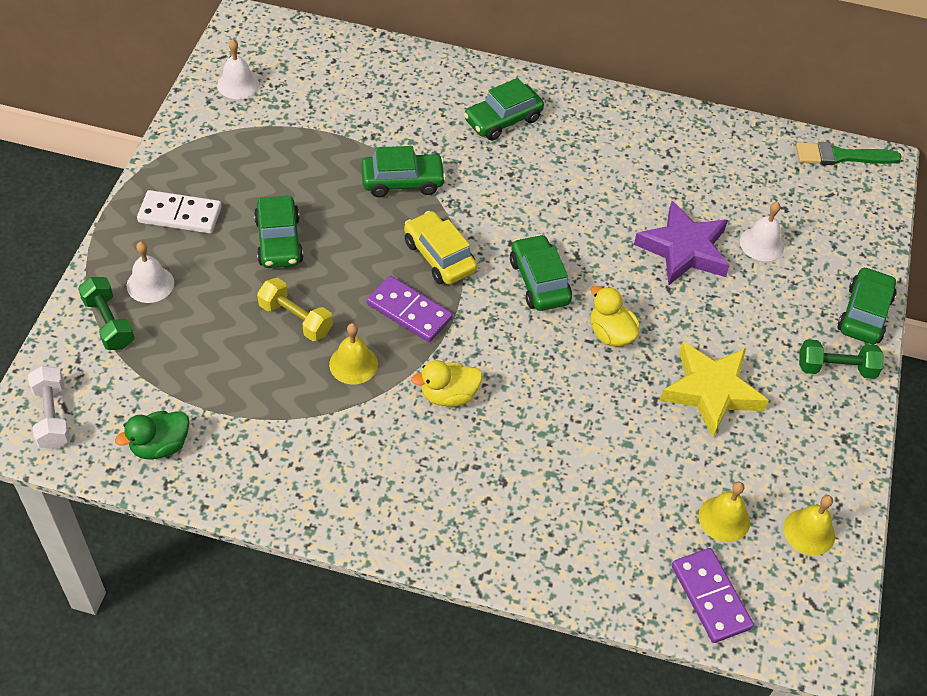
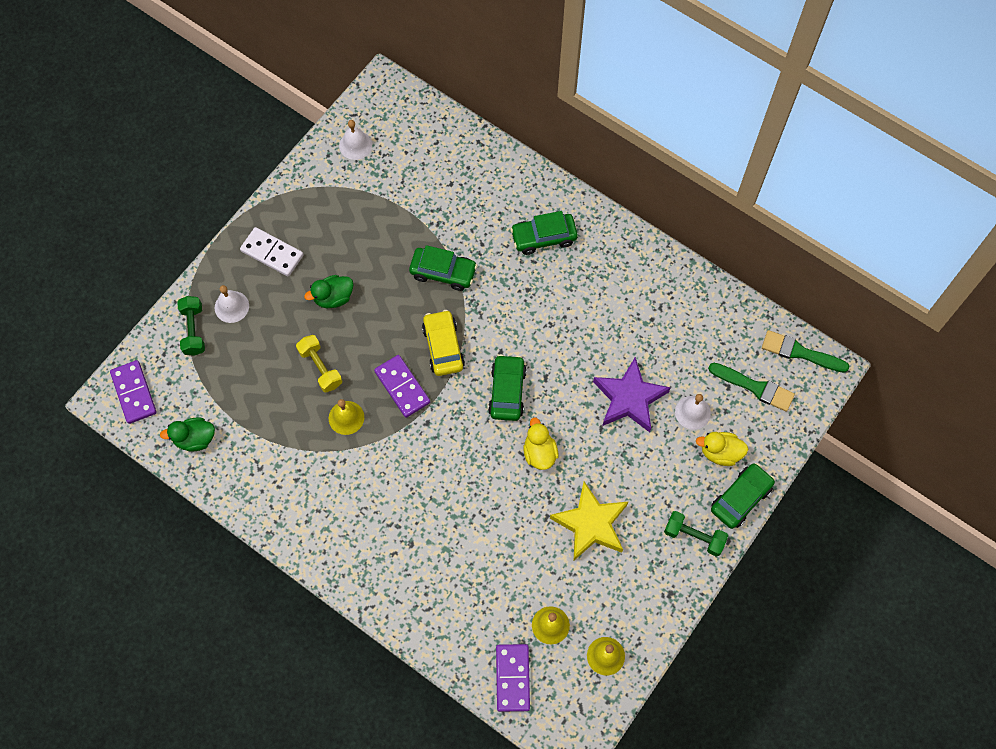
camera: 25 degrees right, 15 degrees up
white dumbbell [28,366,70,449] -> purple domino [110,360,157,424]
green car [254,196,303,268] -> green duck [304,275,353,308]
yellow duck [411,360,482,406] -> yellow duck moved to [696,432,749,466]
none -> green brush [708,363,795,412]

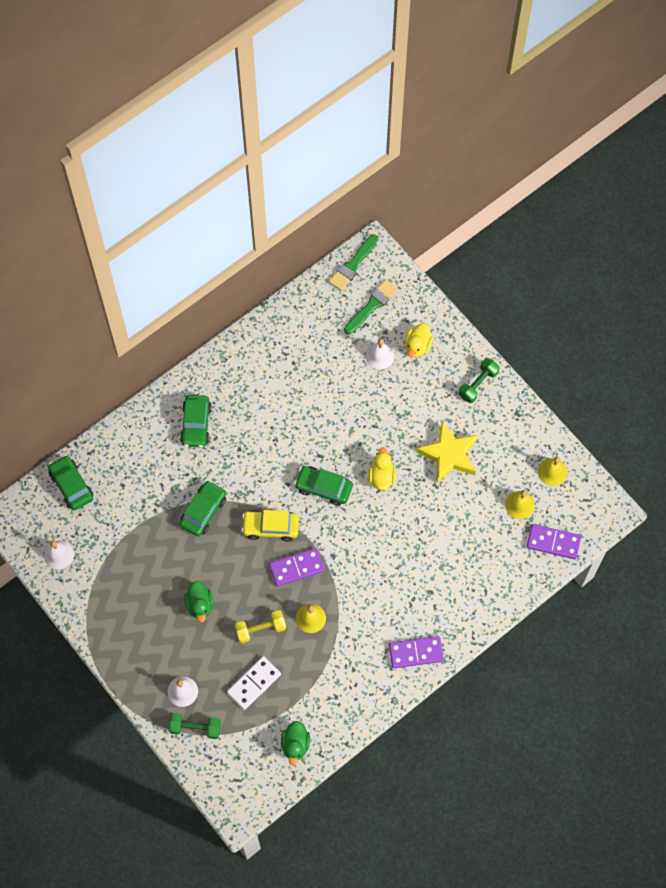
camera: 75 degrees left, 0 degrees up
purple domino [110,360,157,424] -> purple domino moved to [389,636,444,668]
white domino [240,227,303,277] -> white domino moved to [227,656,281,710]
yellow duck [523,417,559,470] -> yellow duck turned 90 degrees clockwise [368,447,396,490]
purple star [593,357,671,432] -> none
green car [711,463,775,529] -> green car moved to [48,455,93,510]

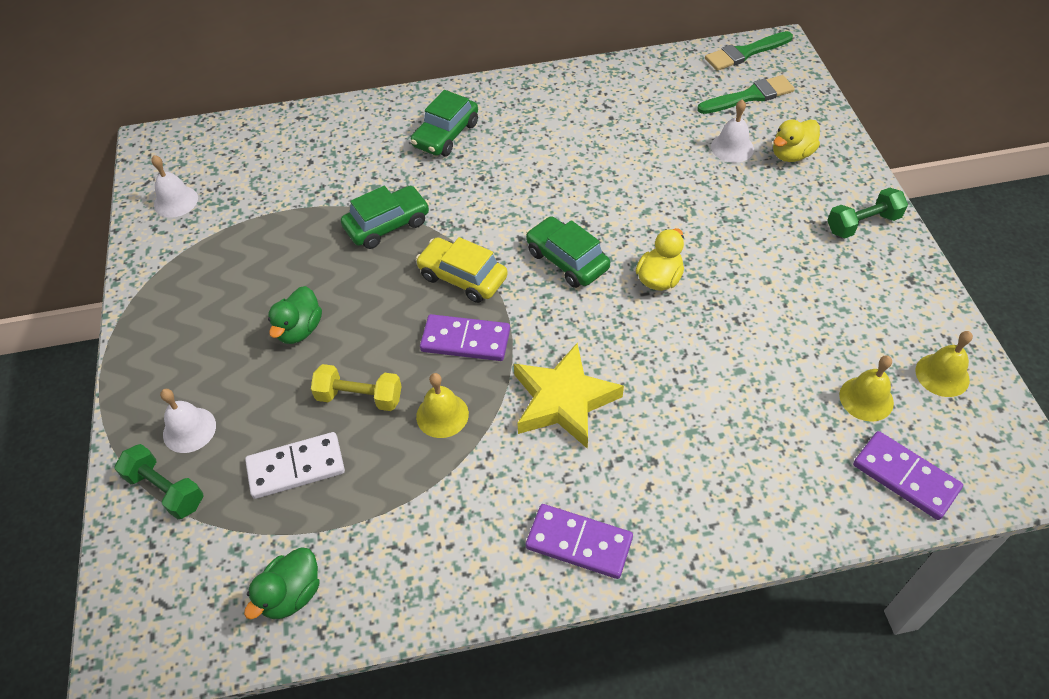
camera: 30 degrees right, 15 degrees down
green car [48,455,93,510] -> none
yellow star [416,421,478,483] -> yellow star moved to [514,343,624,449]

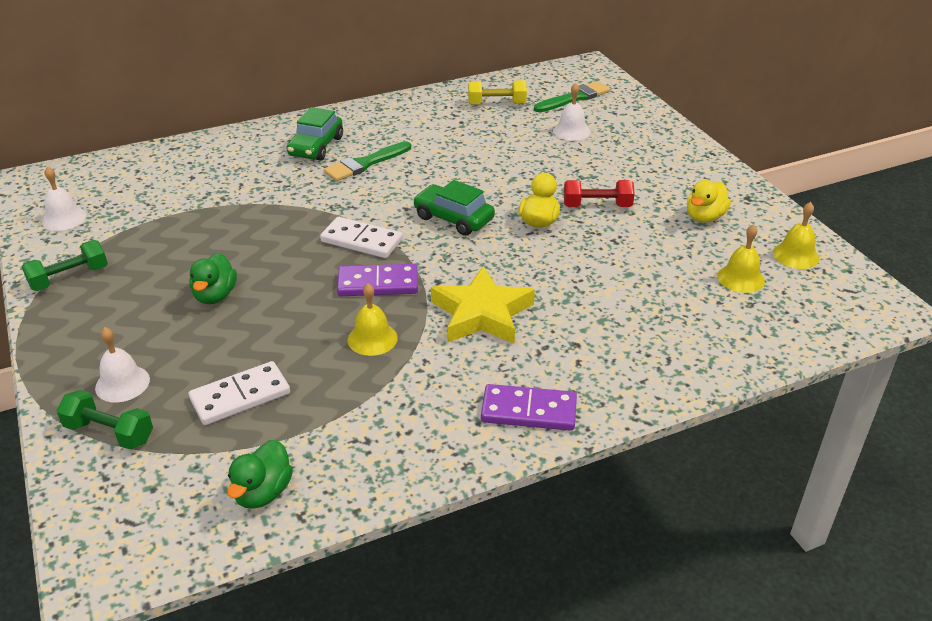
camera: 15 degrees left, 15 degrees down
yellow dumbbell [311,364,401,411] -> yellow dumbbell moved to [468,80,527,105]
green car [341,186,429,249] -> none
yellow car [416,237,508,303] -> white domino [320,217,403,258]
green brush [705,31,793,71] -> green brush moved to [324,141,411,181]
yellow duck [773,119,820,162] -> yellow duck moved to [687,180,731,223]
green dumbbell [827,188,908,238] -> green dumbbell moved to [22,240,108,291]
purple domino [853,431,963,520] -> none
none -> red dumbbell [564,180,635,207]

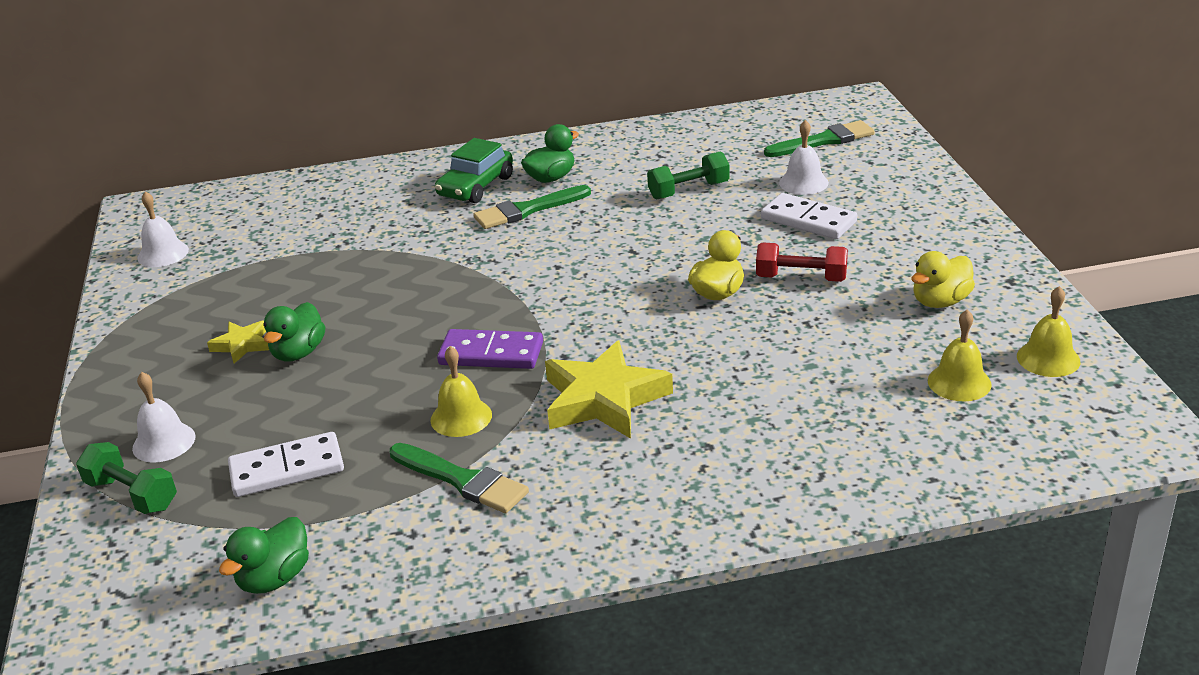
camera: 15 degrees right, 5 degrees down
green dumbbell [22,240,108,291] -> green dumbbell moved to [647,151,730,199]
white domino [320,217,403,258] -> white domino moved to [761,193,857,239]
green car [413,180,495,236] -> none
yellow dumbbell [468,80,527,105] -> none
purple domino [481,384,577,431] -> none
none -> yellow star [207,321,269,364]
none -> green brush [390,443,529,513]
none -> green duck [521,124,579,183]

